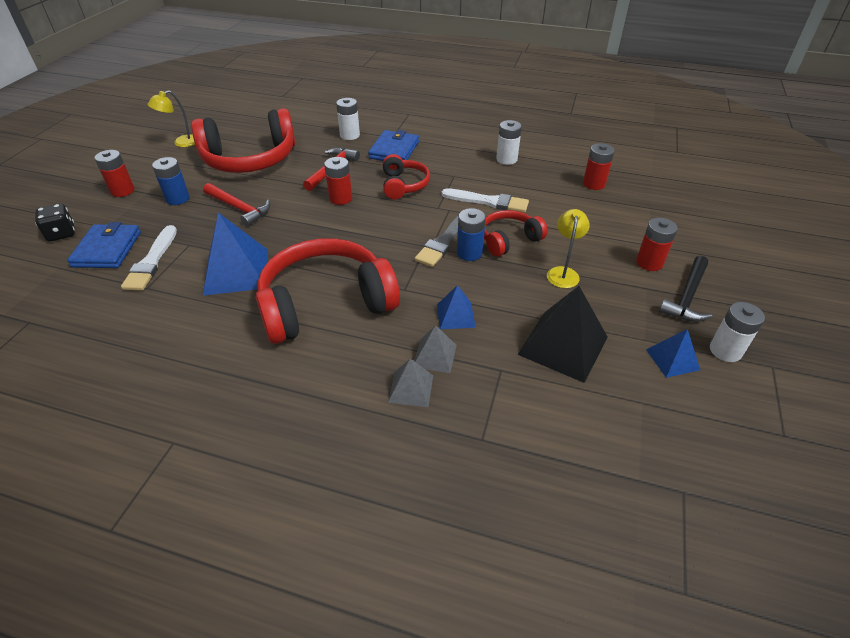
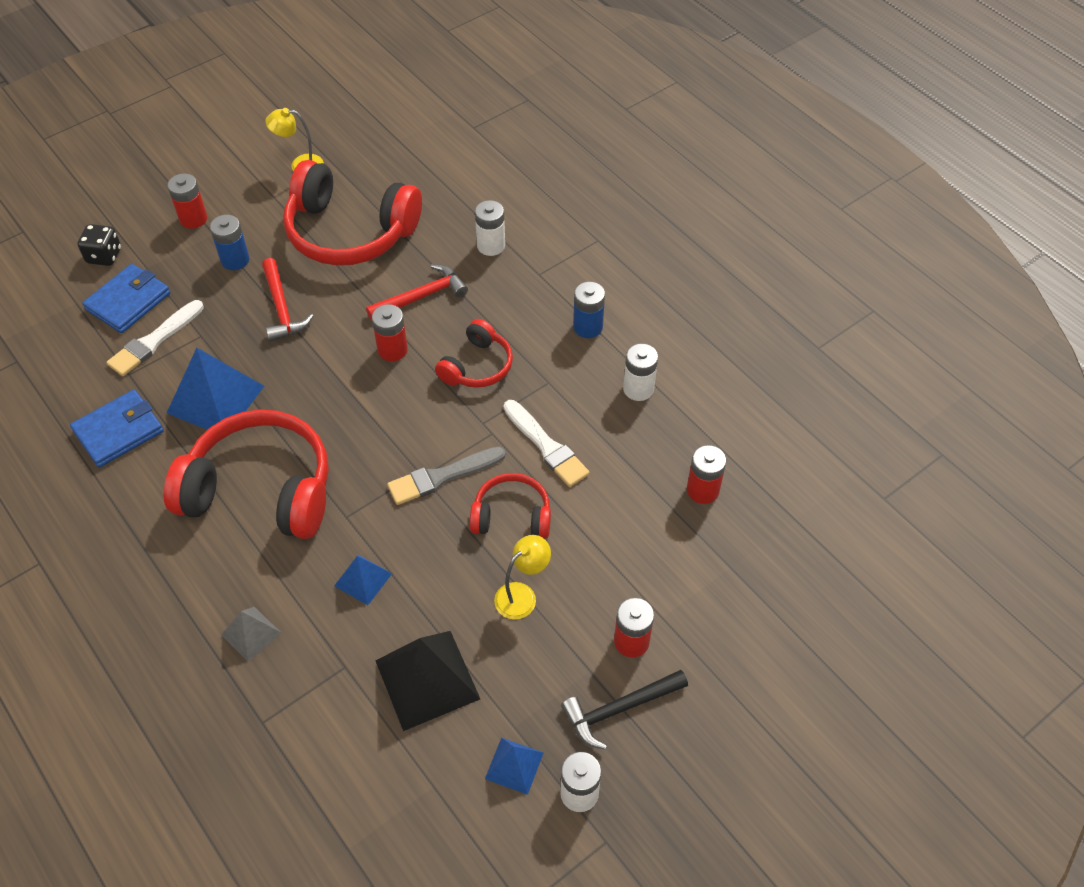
camera: 35 degrees right, 10 degrees up
blue wallet [368,130,419,161] -> blue wallet moved to [70,390,164,467]
grey pyramid [414,325,457,373] -> none
blue battery [457,208,486,261] -> blue battery moved to [573,282,605,338]

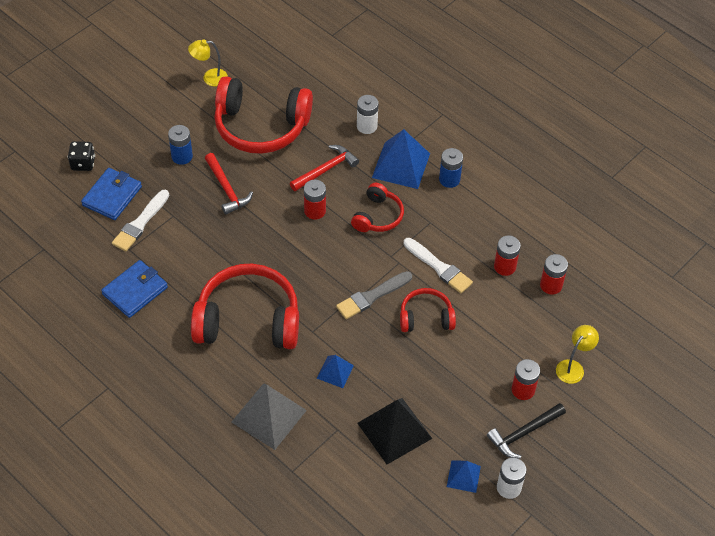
camera: 10 degrees left, 0 degrees up
blue pyramid [167,348,264,430] -> blue pyramid moved to [372,129,430,189]
red battery [168,173,207,229] -> red battery moved to [494,235,521,276]
grey pyramid [221,607,281,662] -> grey pyramid [231,383,307,450], size x1.86
yellow lamp [494,535,551,619] -> yellow lamp moved to [556,325,599,384]
white battery [623,343,658,401] -> none

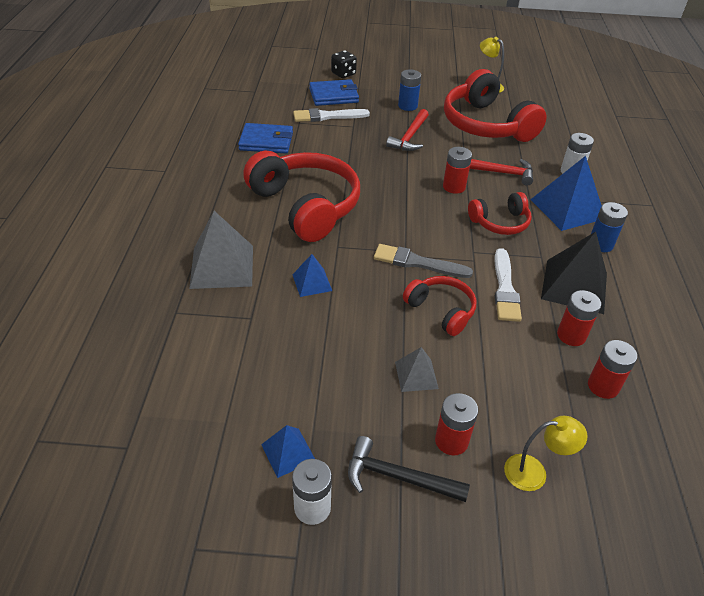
camera: 50 degrees right, 10 degrees down
black pyramid [357,398,432,464] -> black pyramid moved to [541,232,607,314]
none -> grey pyramid [395,347,439,392]

